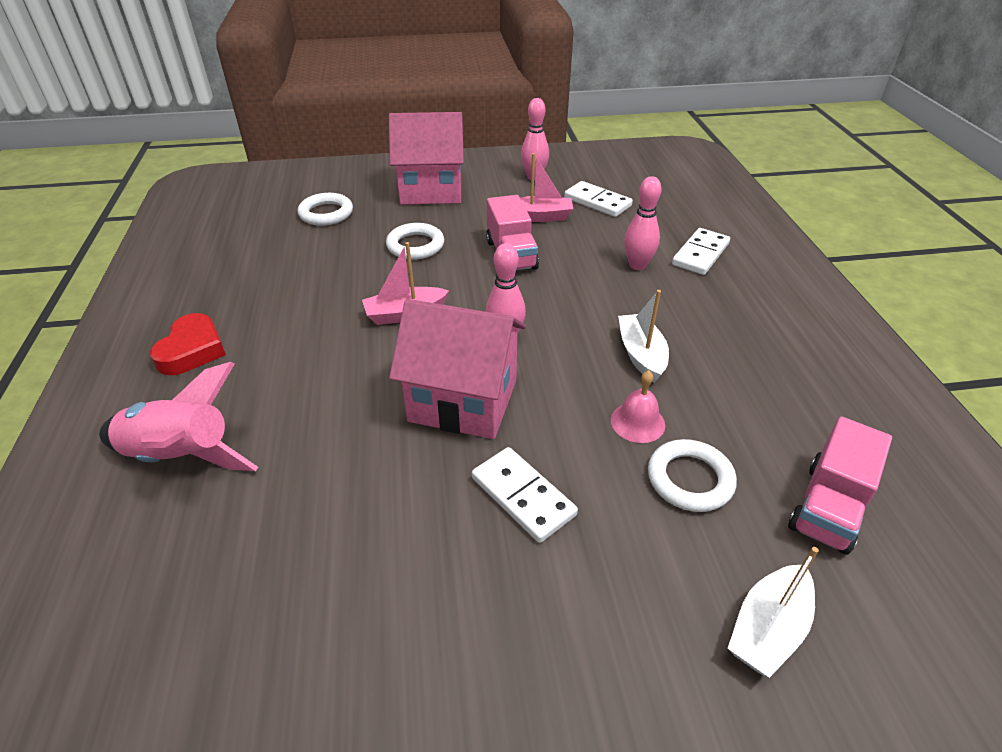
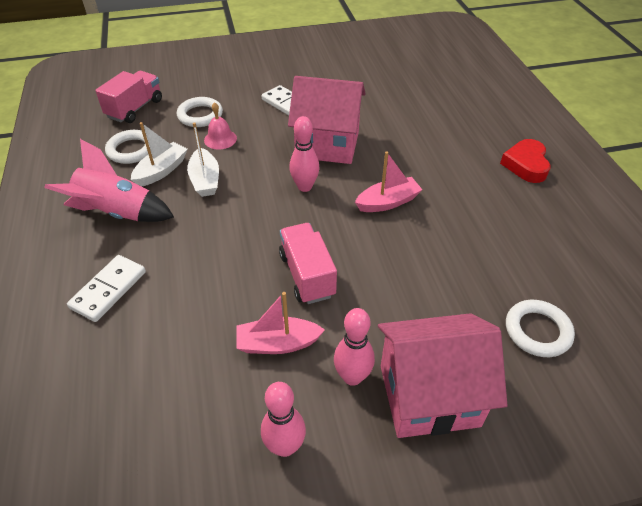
camera: 175 degrees right, 5 degrees up
pink rocket [99,362,258,471] -> pink rocket moved to [44,139,174,222]
white ring [386,223,444,260] -> white ring moved to [105,130,151,164]
white domino [564,181,633,217] -> none
pink bowling pin [624,176,662,270] -> pink bowling pin moved to [334,308,375,386]
white boat [728,547,819,678] -> white boat moved to [131,122,187,187]

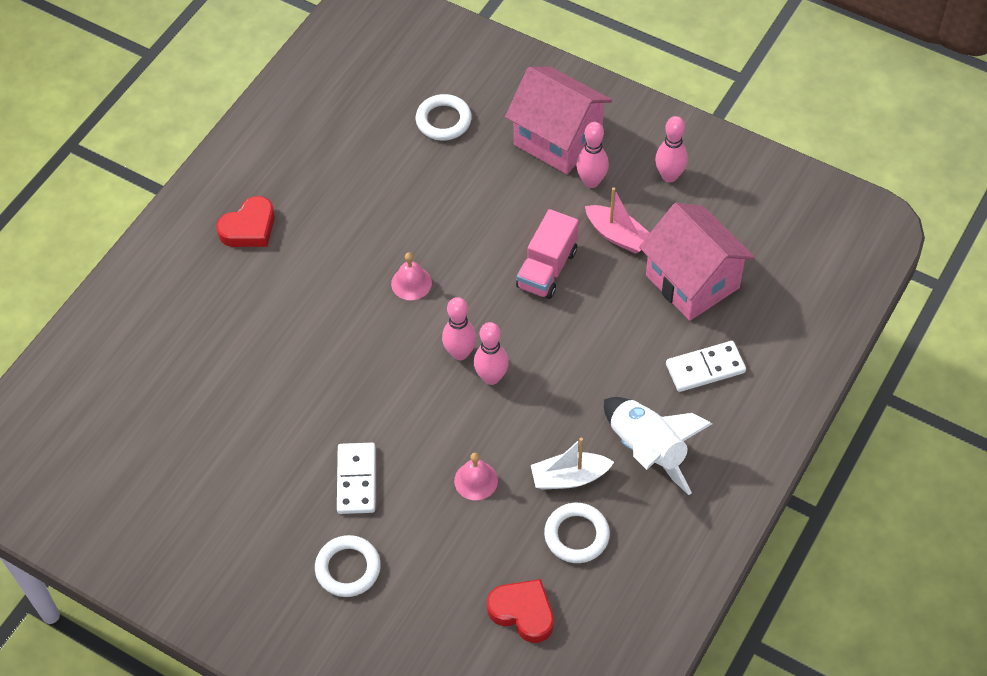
camera: 135 degrees left, 10 degrees up
pink rocket [44,139,174,222] -> white rocket [604,397,712,495]
pink truck [95,71,162,123] -> red heart [487,579,554,643]
white ring [177,97,223,127] -> white ring moved to [315,535,381,597]
white boat [187,122,219,197] -> none
pink house [288,76,366,164] -> pink house moved to [639,203,755,321]
pink boat [355,151,423,212] -> pink bell [391,252,432,300]
none -> pink bowling pin [474,322,509,385]

